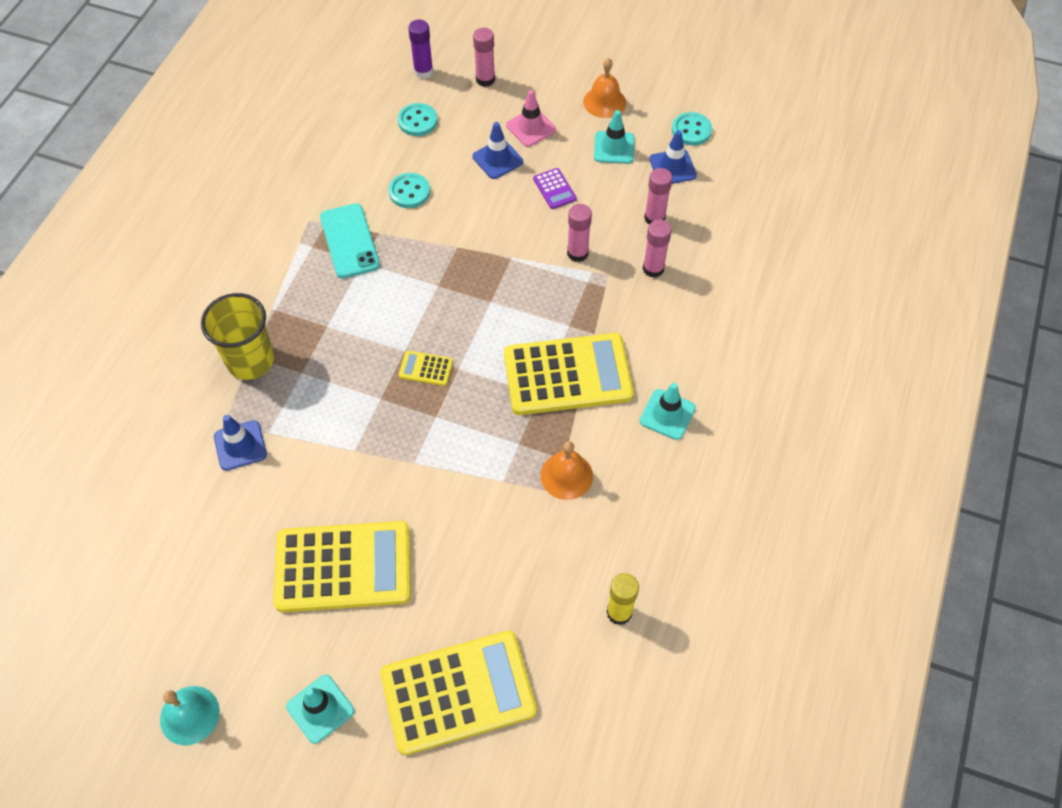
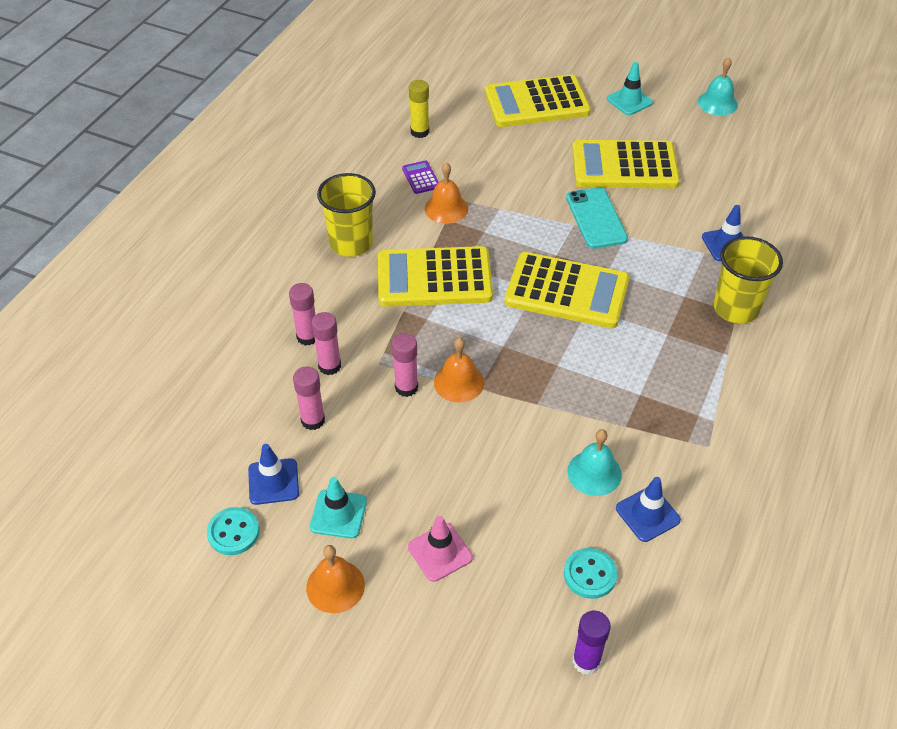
camera: 175 degrees left, 10 degrees down
turquoise phone [320,203,380,278] -> turquoise phone moved to [566,187,628,249]
turquoise button [388,173,430,208] -> turquoise bell [567,429,622,496]
yellow calculator [399,351,453,386] -> yellow calculator [504,252,629,328], size x2.44
pink glue stick [473,28,495,87] -> pink glue stick moved to [289,283,315,346]
blue traffic cone [473,122,523,179] -> blue traffic cone moved to [616,477,681,542]
purple calculator [533,168,577,209] -> purple calculator moved to [402,160,439,194]
turquoise traffic cone [640,383,696,440] -> yellow cup [317,173,376,257]
none -> orange bell [434,337,484,403]

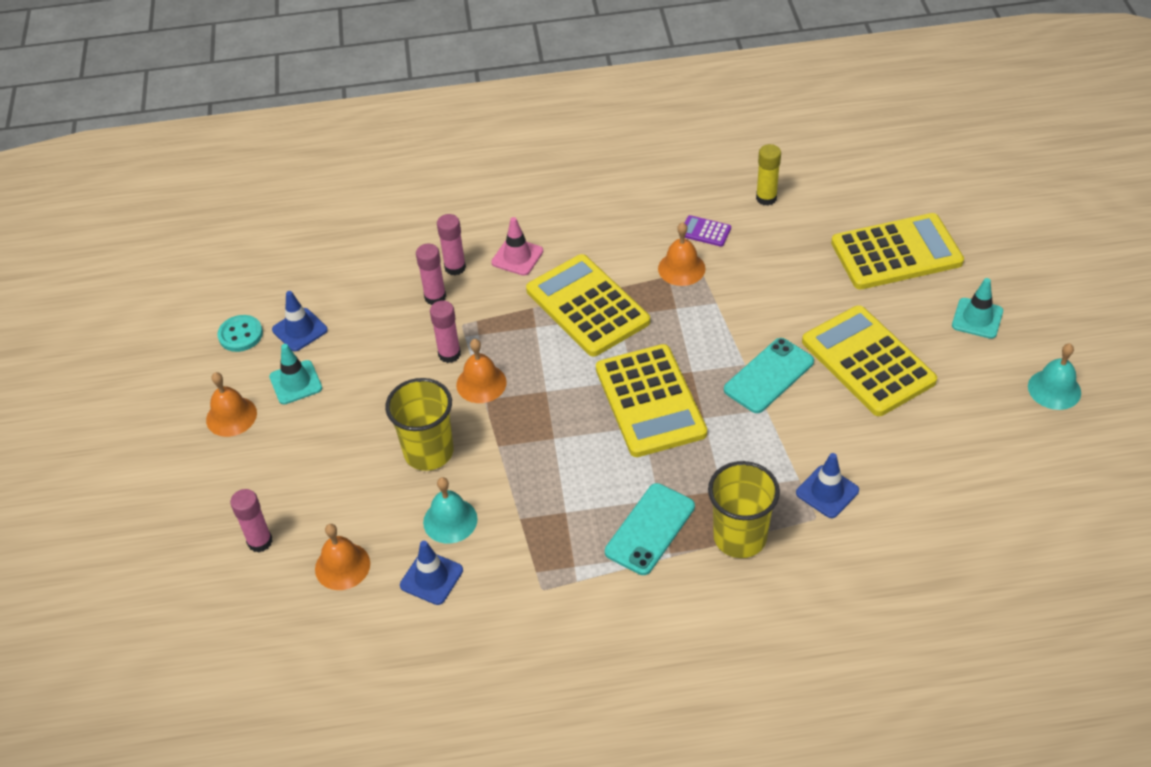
camera: 60 degrees right, 0 degrees up
pink glue stick [293,367,325,430] -> pink glue stick moved to [230,489,273,552]
yellow cup [317,173,376,257] -> yellow cup moved to [385,378,453,471]
purple calculator [402,160,439,194] -> purple calculator turned 105 degrees counterclockwise [685,215,731,247]
pink traffic cone [408,516,473,582] -> pink traffic cone moved to [491,217,543,276]
yellow calculator [485,75,591,127] -> yellow calculator turned 120 degrees clockwise [831,213,964,289]
turquoise button [564,548,617,599] -> orange bell [315,524,370,590]
purple glue stick [572,611,611,675] -> none
none -> turquoise phone [605,483,695,575]

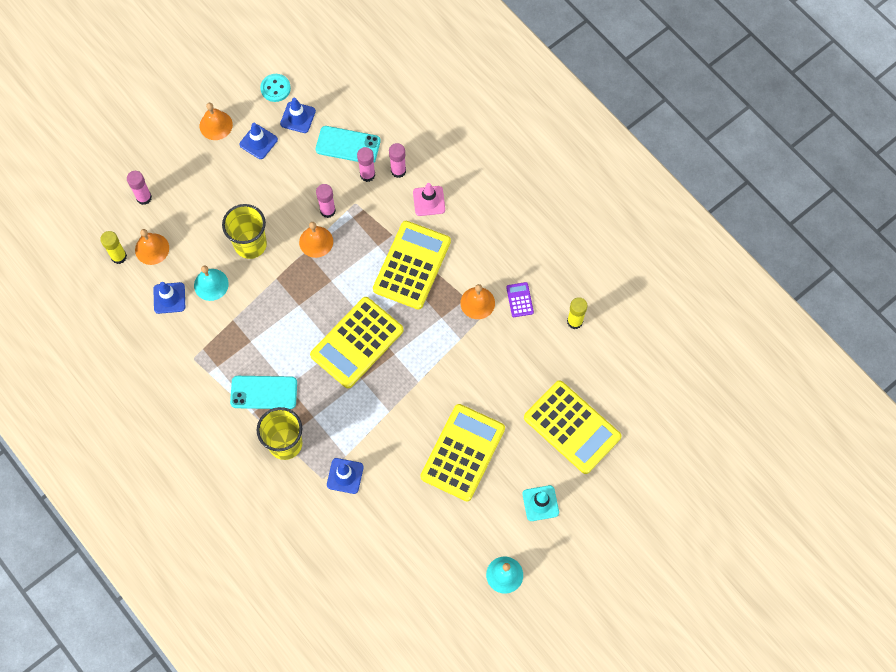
camera: 55 degrees right, 20 degrees up
turquoise traffic cone [269,344,322,405] -> blue traffic cone [239,123,278,159]
turquoise phone [724,338,814,413] -> turquoise phone moved to [316,126,381,163]
none -> yellow glue stick [100,231,127,264]

